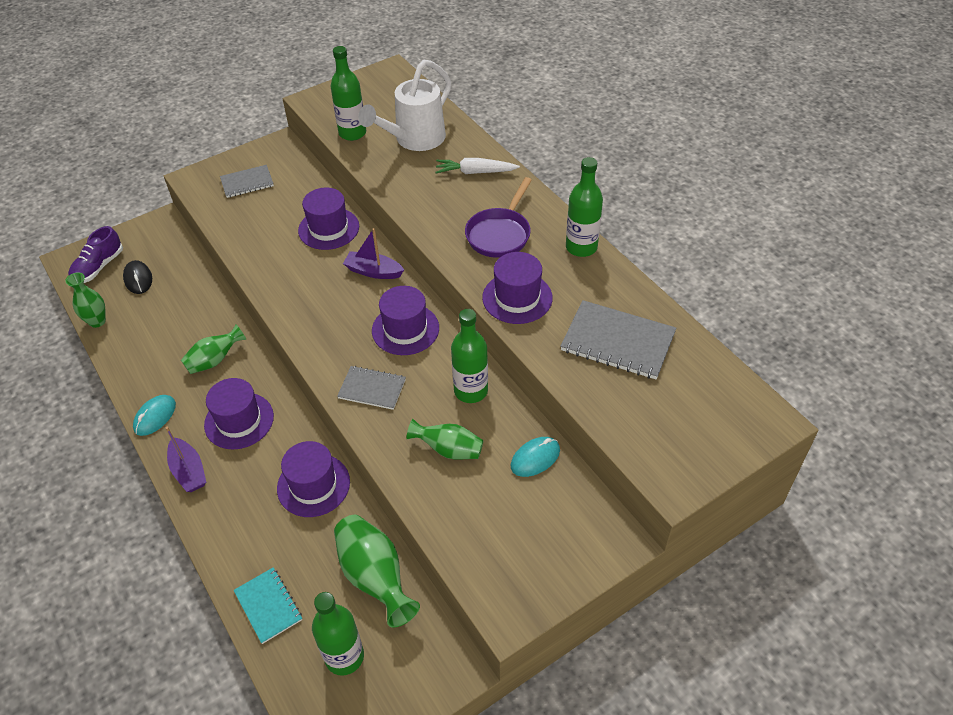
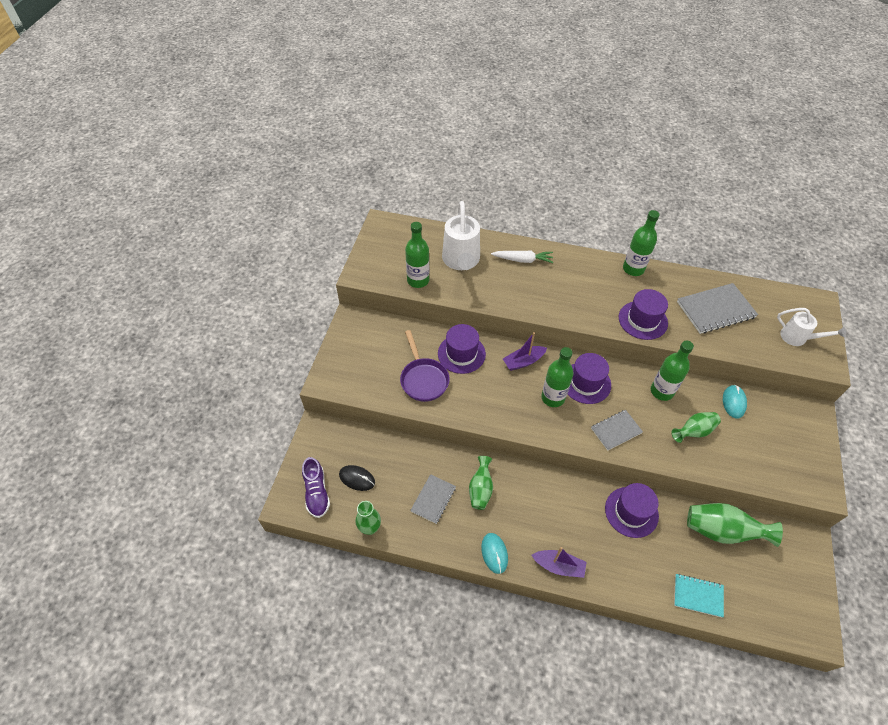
camera: 45 degrees left, 5 degrees up
purple hat [204,378,274,450] -> none
grey notebook [220,165,274,198] -> grey notebook moved to [410,474,456,524]
green bottle [312,592,364,676] -> green bottle moved to [541,347,574,407]
white carrot [435,158,520,174] -> white carrot turned 135 degrees counterclockwise [491,251,553,263]
purple pan [465,177,532,258] -> purple pan moved to [400,330,450,402]
none -> white watering can [777,308,846,346]

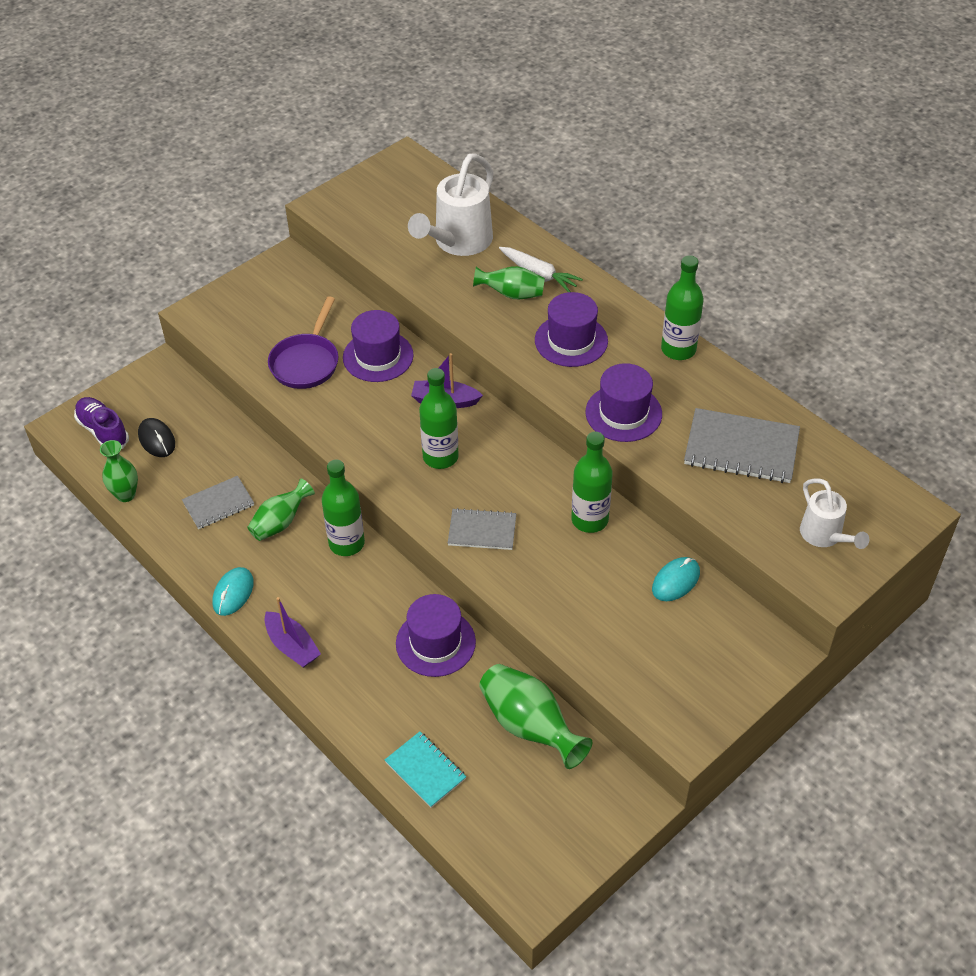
camera: 35 degrees right, 5 degrees down
purple shoe [302,457,330,518] -> purple shoe turned 120 degrees clockwise [74,397,129,449]
green bottle [405,222,429,288] -> green bottle moved to [322,460,365,556]
purple hat [568,353,611,404] -> purple hat moved to [535,292,608,367]
green vase [671,412,721,443] -> green vase moved to [473,266,545,299]

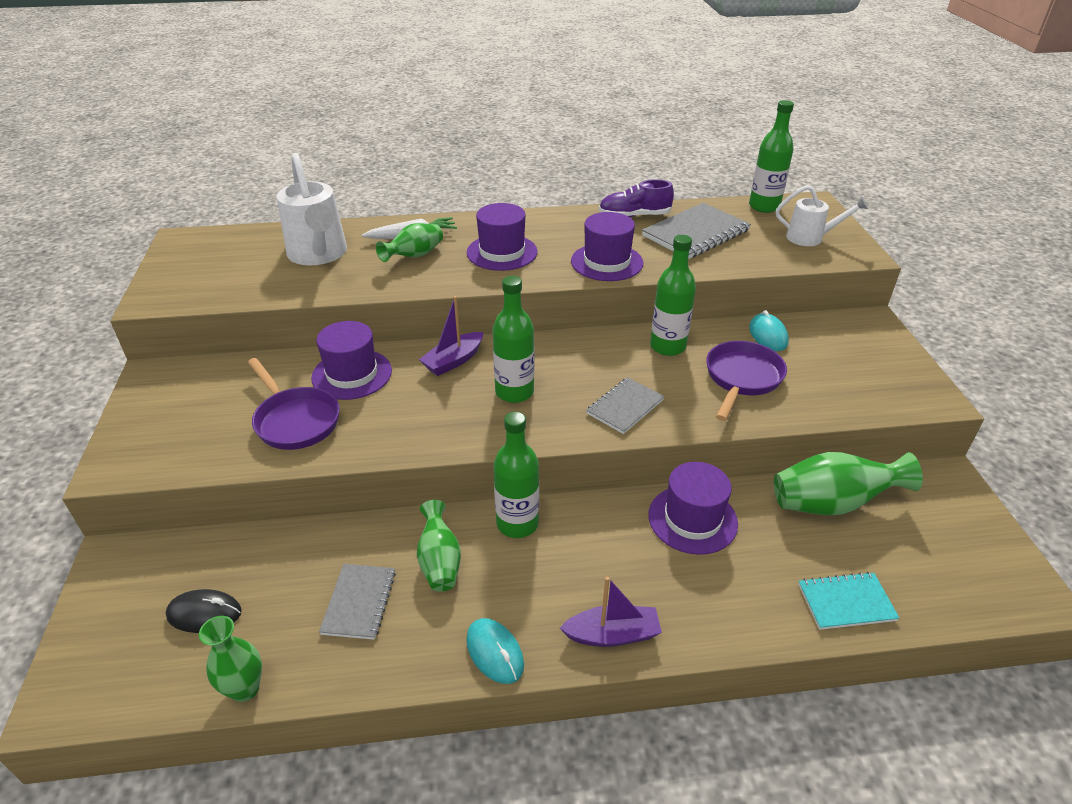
camera: 55 degrees left, 10 degrees down
purple shoe [74,397,129,449] -> purple shoe moved to [599,179,674,217]
green bottle [661,255,704,360] -> green bottle moved to [749,100,794,213]
none -> purple pan [706,341,787,421]

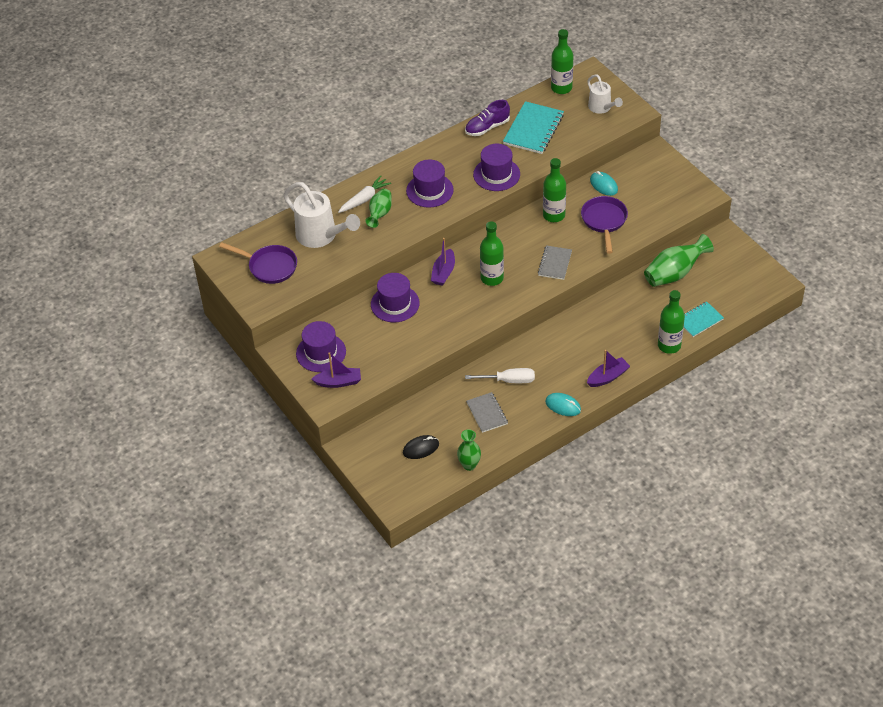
camera: 25 degrees left, 10 degrees up
purple pan [248,358,340,450] -> purple pan moved to [219,243,297,284]
green vase [417,500,461,592] -> white screwdriver [465,368,535,383]
green bottle [493,412,539,538] -> green bottle moved to [658,290,685,354]
grey notebook [642,203,751,259] -> turquoise notebook [503,101,564,154]
purple hat [649,462,738,555] -> purple hat moved to [296,321,346,372]
white watering can [776,185,868,246] -> white watering can turned 75 degrees clockwise [587,74,623,114]
none -> purple boat [312,352,361,388]

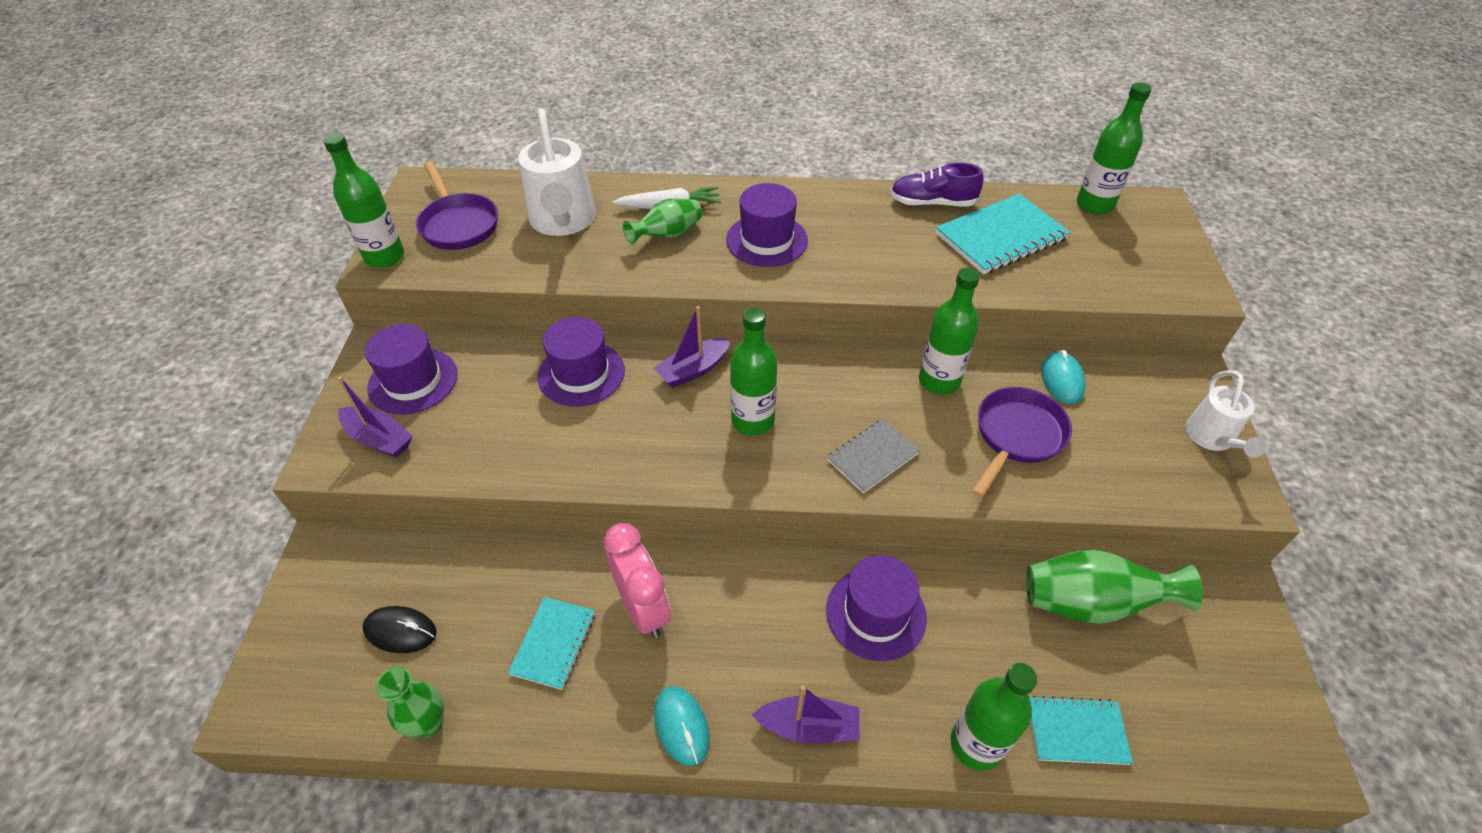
camera: 35 degrees right, 0 degrees up
white screwdriver [465,368,535,383] -> pink clock [604,523,671,638]
grey notebook [466,392,508,433] -> turquoise notebook [508,597,595,690]
purple hat [473,144,520,191] -> purple hat moved to [826,555,927,661]
white watering can [587,74,623,114] -> white watering can moved to [1185,370,1266,458]
none -> green bottle [323,133,404,268]

